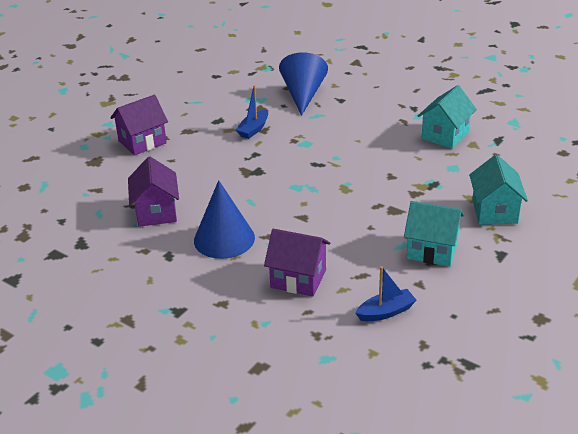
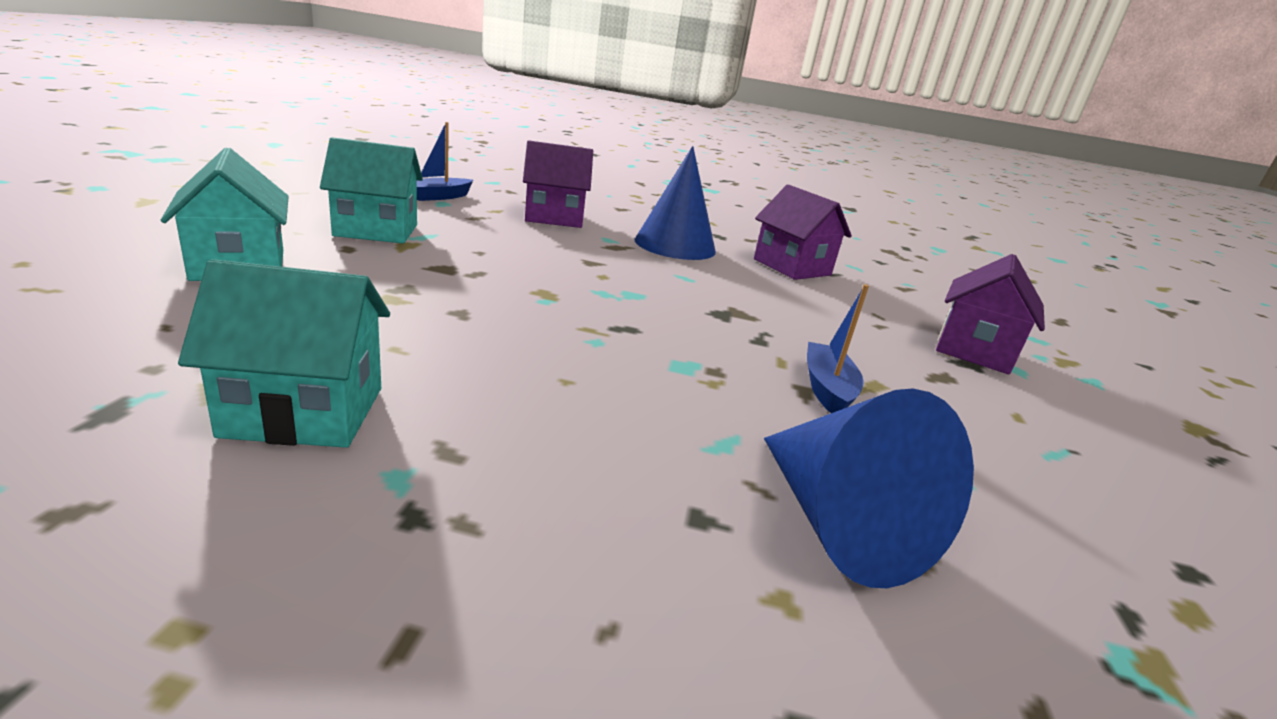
camera: 150 degrees right, 10 degrees down
turquoise house [418,85,477,149] -> turquoise house turned 75 degrees clockwise [178,259,390,448]

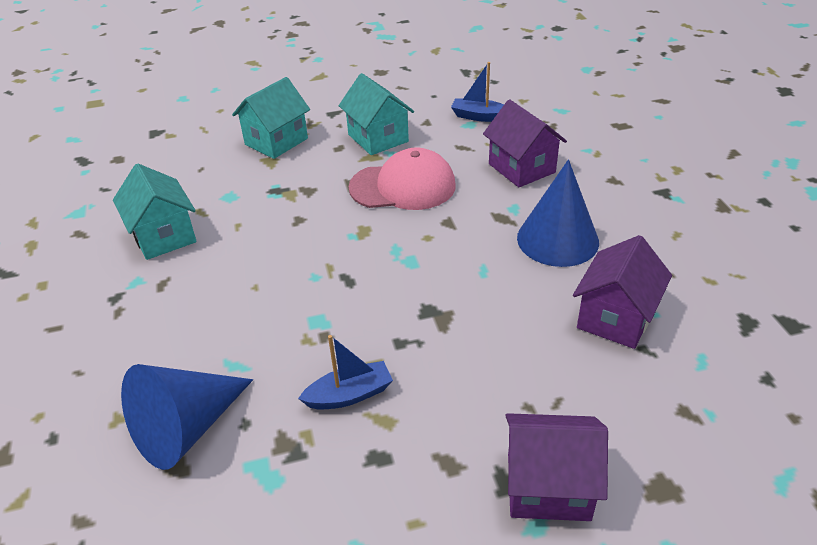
camera: 70 degrees right, 15 degrees up
none -> pink cap [348,148,456,210]

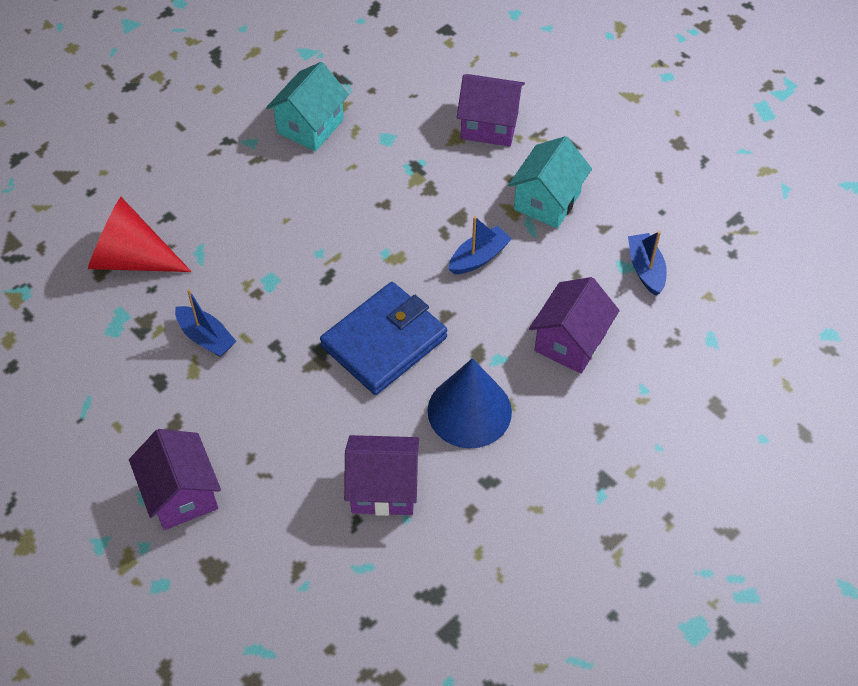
camera: 60 degrees right, 15 degrees up
blue cone [121,364,253,470] -> red cone [88,197,192,272]
turquoise house [232,77,310,159] -> purple house [457,74,525,146]
pink cap [348,148,456,210] -> blue boat [449,216,512,274]
none -> blue wallet [320,282,447,395]

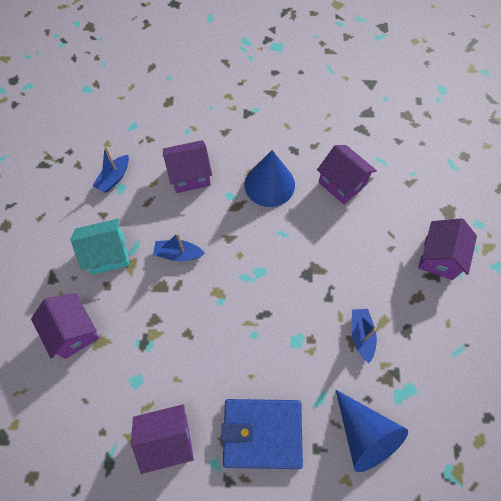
camera: 135 degrees left, 10 degrees up
red cone [88,197,192,272] -> blue cone [336,390,408,472]
turquoise house [266,62,349,151] -> purple house [131,404,194,474]
blue wallet [320,282,447,395] -> blue wallet moved to [221,399,303,469]

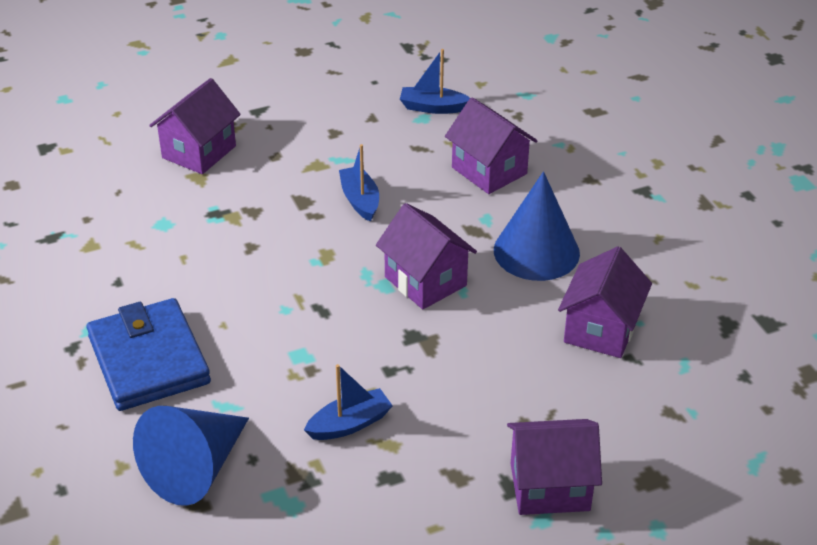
camera: 65 degrees right, 25 degrees down
turquoise house [70,218,129,275] -> none
purple house [131,404,194,474] -> purple house moved to [376,203,477,309]

